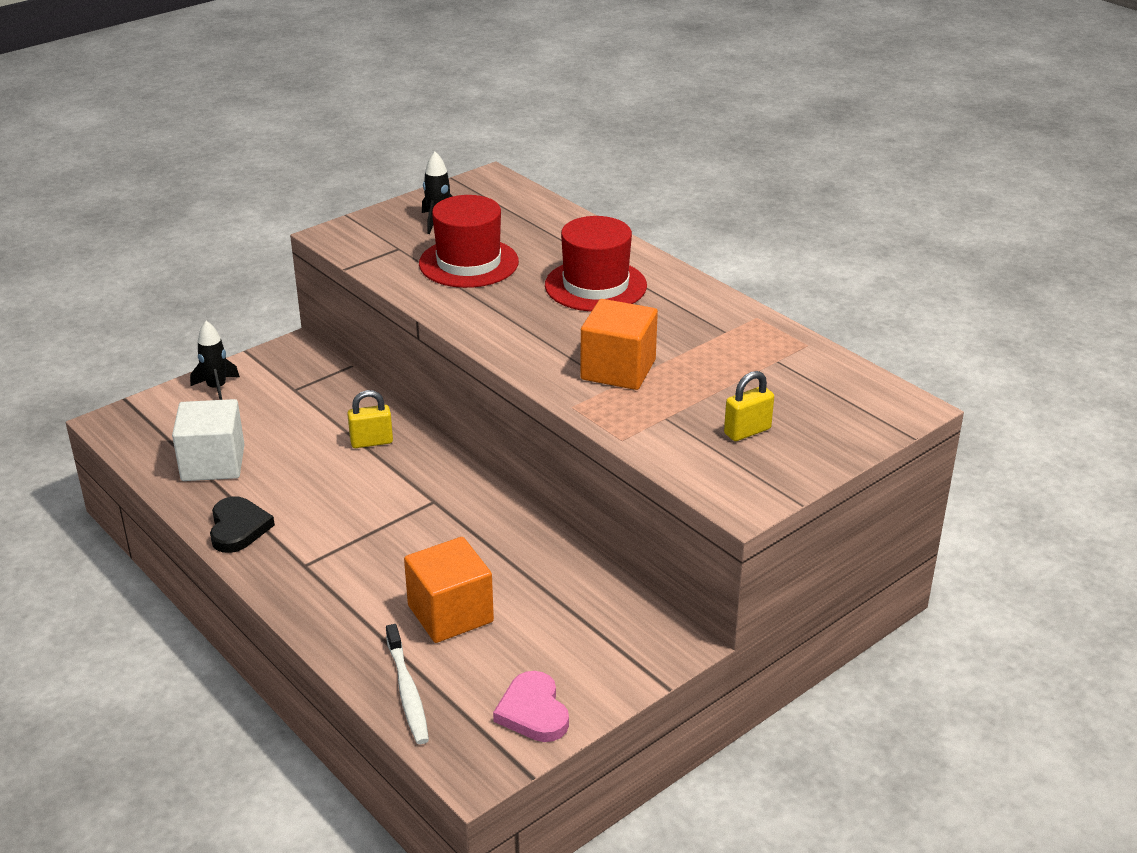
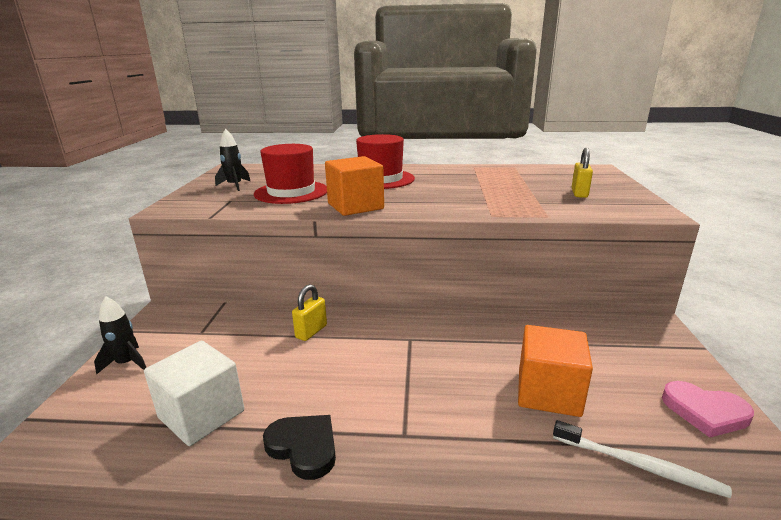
camera: 45 degrees left, 10 degrees down
orange cube [580,299,658,390] -> orange cube moved to [325,156,384,216]

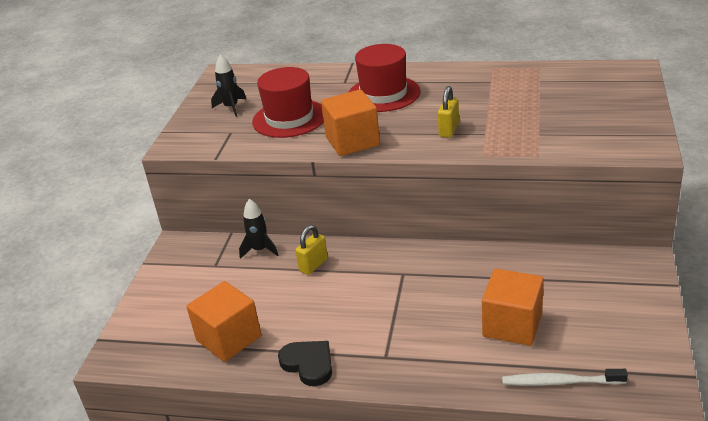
camera: 10 degrees right, 10 degrees up
black rocket [94,296,146,375] -> black rocket moved to [239,199,278,259]
white cube [144,341,244,446] -> orange cube [186,281,262,362]
white toothbrush [553,420,732,498] -> white toothbrush turned 150 degrees clockwise [502,369,628,386]
yellow padlock [572,148,593,198] -> yellow padlock moved to [438,86,459,138]
pink heart [662,381,754,438] -> none

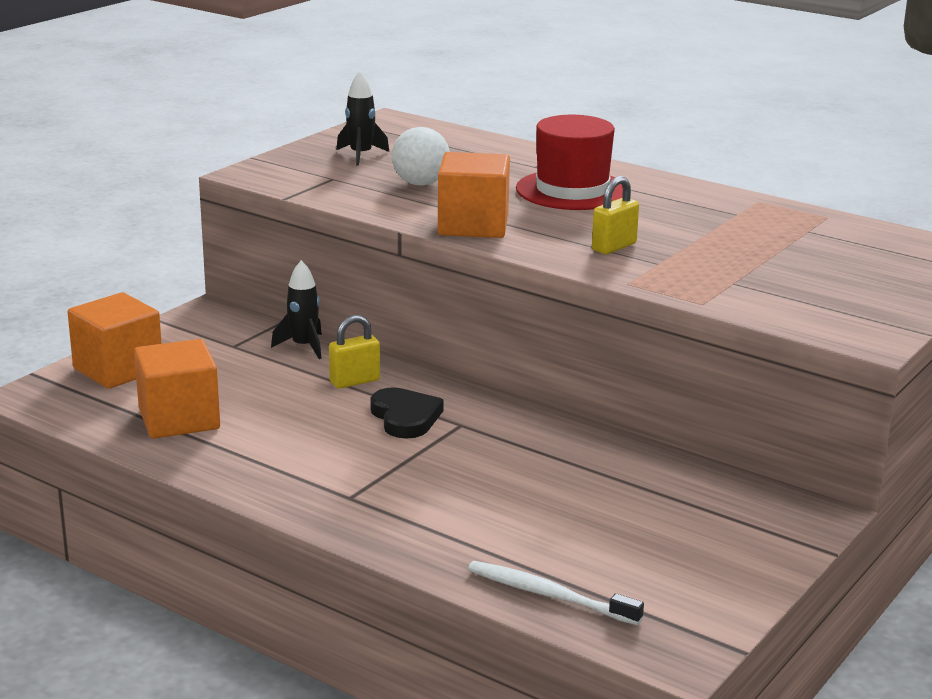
camera: 20 degrees right, 10 degrees down
red hat [252,67,324,138] -> white ball [392,127,450,185]
black heart [278,341,332,386] -> black heart moved to [370,387,443,438]
orange cube [482,269,544,346] -> orange cube moved to [68,292,162,389]

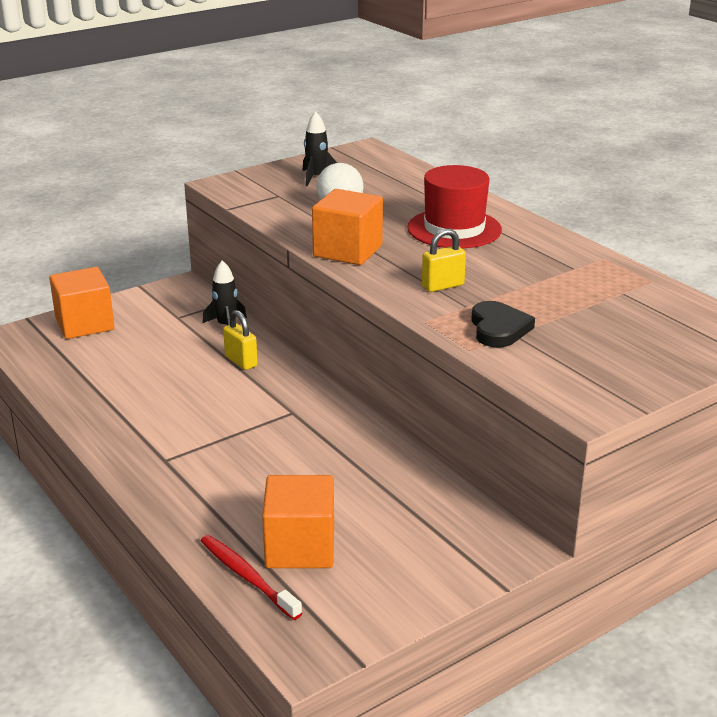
camera: 20 degrees right, 5 degrees up
orange cube [134,339,220,439] -> orange cube moved to [262,475,334,568]
yellow padlock [329,315,380,389] -> yellow padlock turned 60 degrees clockwise [223,310,258,370]
black heart [370,387,443,438] -> black heart moved to [471,301,535,347]
white toothbrush [468,561,644,625] -> red toothbrush [201,535,302,620]

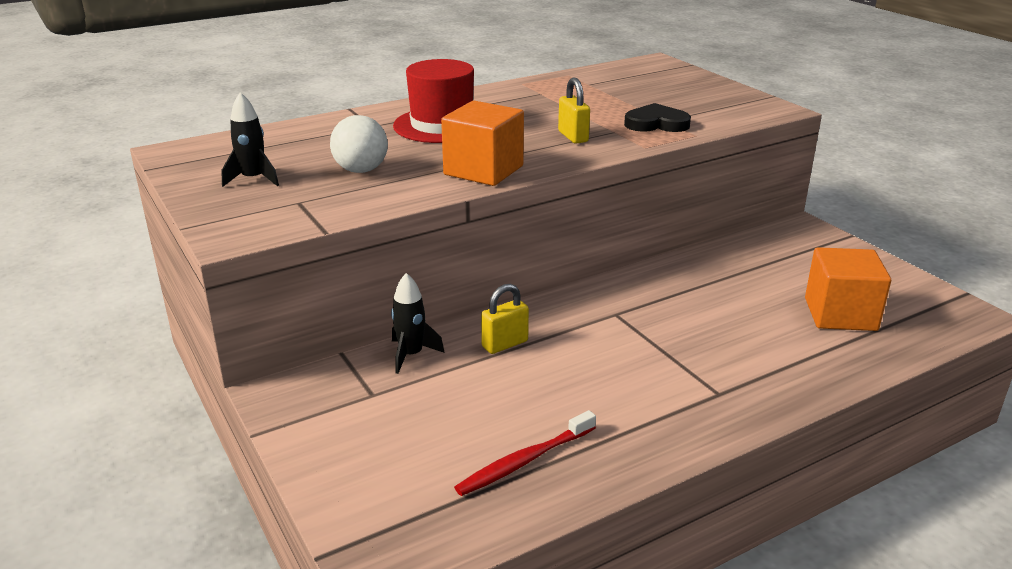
camera: 85 degrees left, 0 degrees up
orange cube [49,267,115,339] -> none
red toothbrush [201,535,302,620] -> red toothbrush moved to [454,410,596,496]

